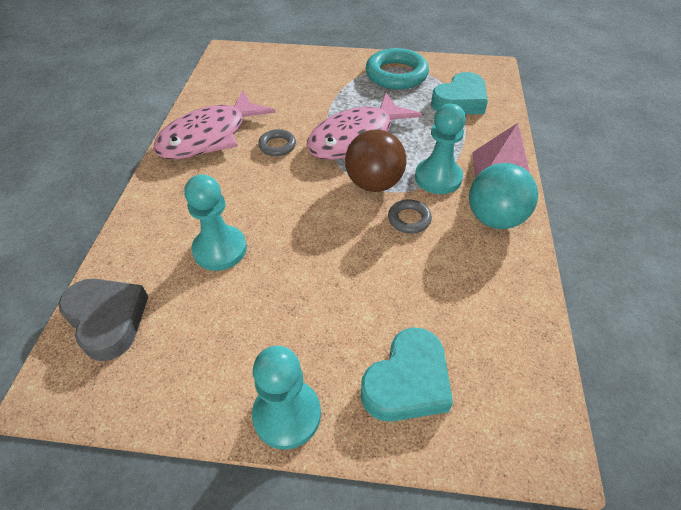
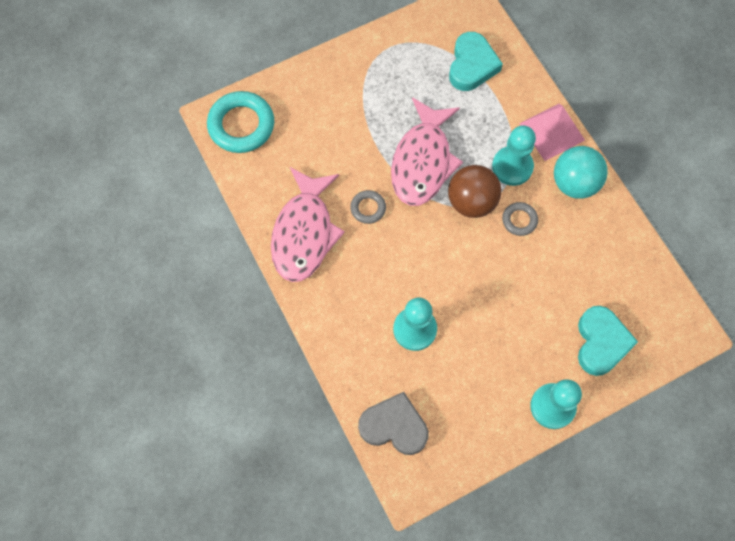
camera: 35 degrees left, 20 degrees up
turquoise ring [366,48,429,90] -> turquoise ring moved to [207,91,274,153]

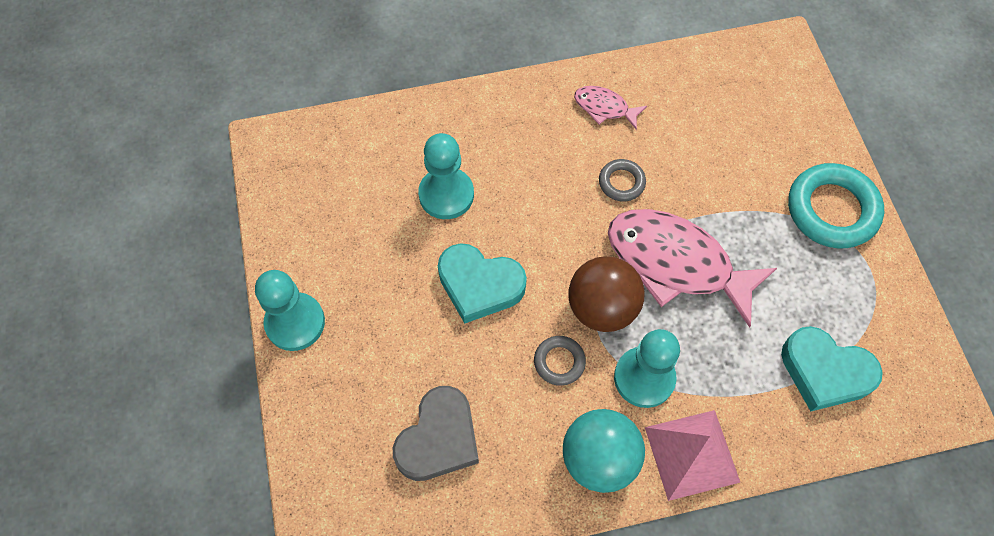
camera: 105 degrees right, 5 degrees down
turquoise ring [207,91,274,153] -> turquoise ring moved to [788,163,884,249]
pink fish [271,167,345,282] -> pink fish [574,86,647,130], size x0.47
grey heart [358,392,429,455] -> grey heart moved to [393,386,479,481]
turquoise heart [578,306,638,376] -> turquoise heart moved to [438,243,527,324]

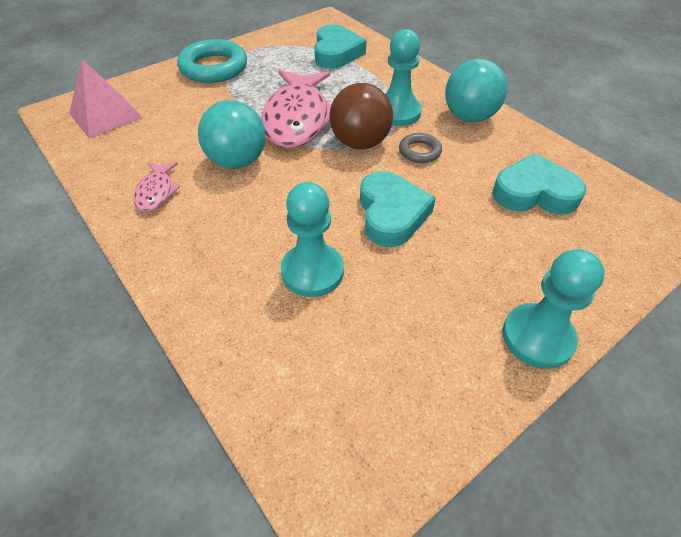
camera: 115 degrees left, 15 degrees down
grey heart [393,386,479,481] -> turquoise heart [492,153,586,215]
grey ring [599,159,646,201] -> turquoise ball [198,100,266,169]
pink pyramid [645,410,741,501] -> pink pyramid moved to [69,60,143,138]

